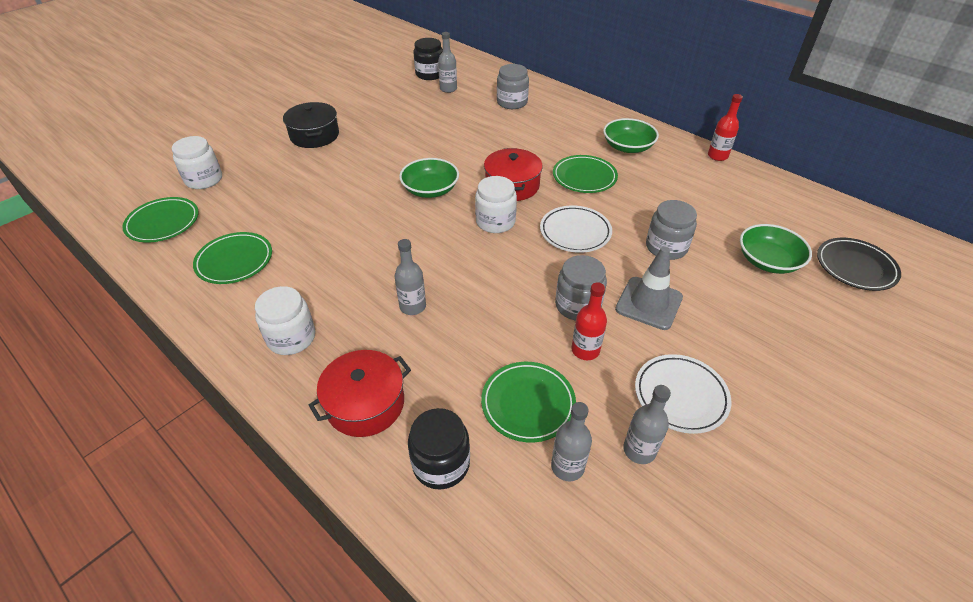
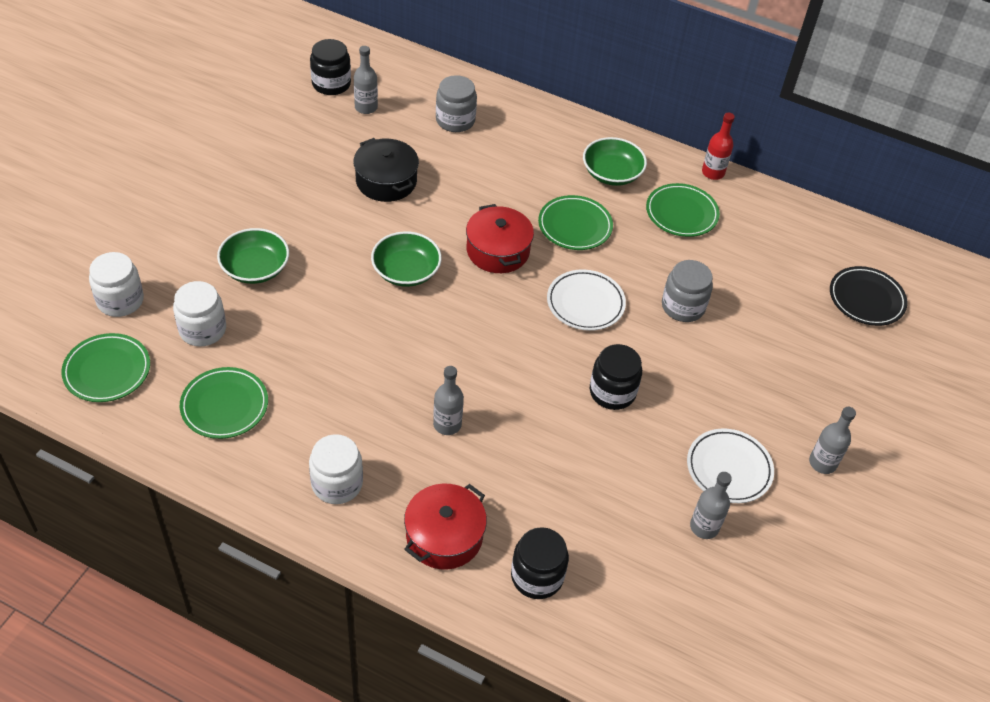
camera: 20 degrees left, 5 degrees up
black pot [283,102,339,148] -> black pot moved to [353,138,419,202]
white jar [475,176,517,233] -> white jar moved to [173,281,226,347]
green plate [481,362,576,443] -> green plate moved to [646,183,720,237]
grey bottle [551,402,592,481] -> grey bottle moved to [809,407,856,474]
grey jar [555,255,607,321] -> black jar [590,344,642,410]
red bottle [571,282,607,360] -> none
grey traffic cone [615,246,683,330] -> none
green bowl [740,224,812,274] -> green bowl moved to [217,228,289,284]

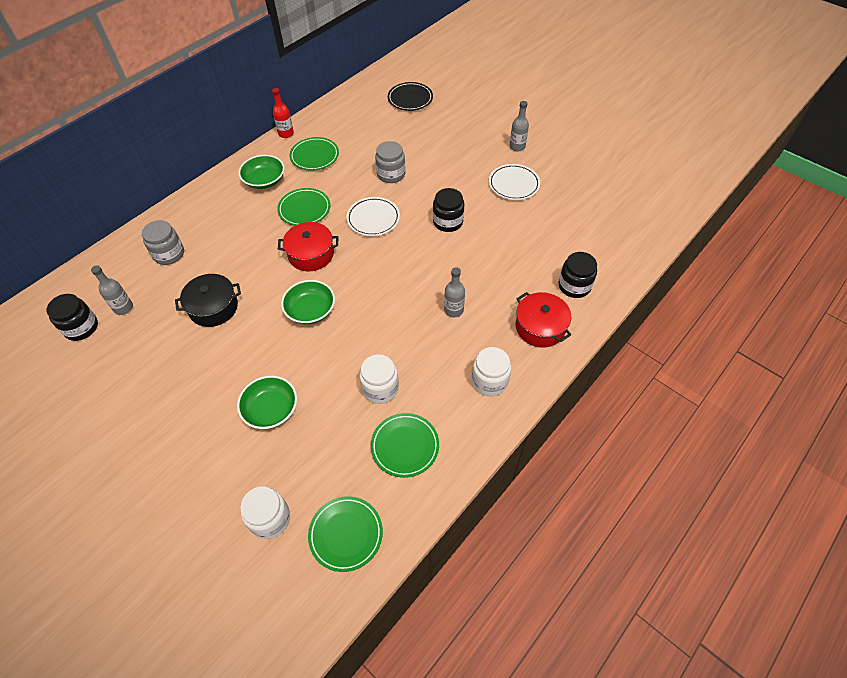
camera: 70 degrees left, 5 degrees up
white jar [173,281,226,347] -> white jar moved to [359,354,399,404]
grey bottle [690,472,732,539] -> none

